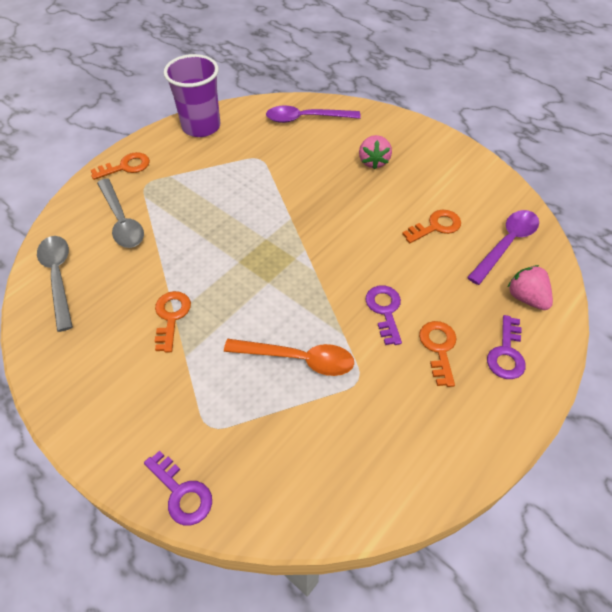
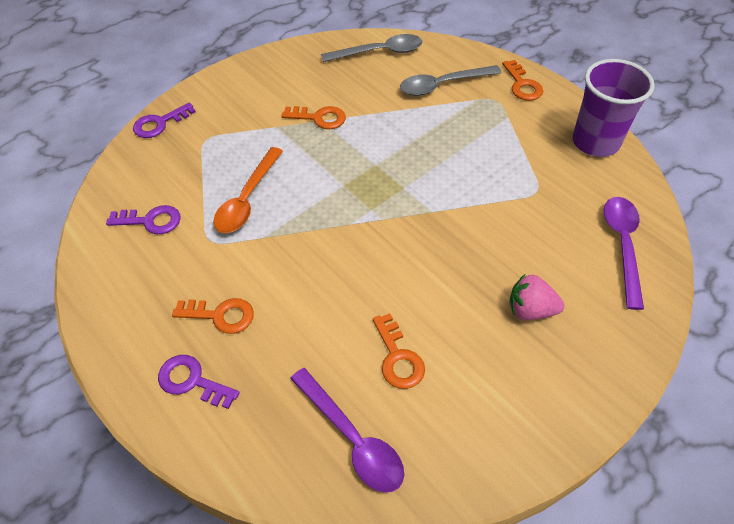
camera: 100 degrees right, 0 degrees up
purple key [365,285,402,345] -> purple key moved to [106,205,181,234]
pink strawberry [507,265,553,310] -> none

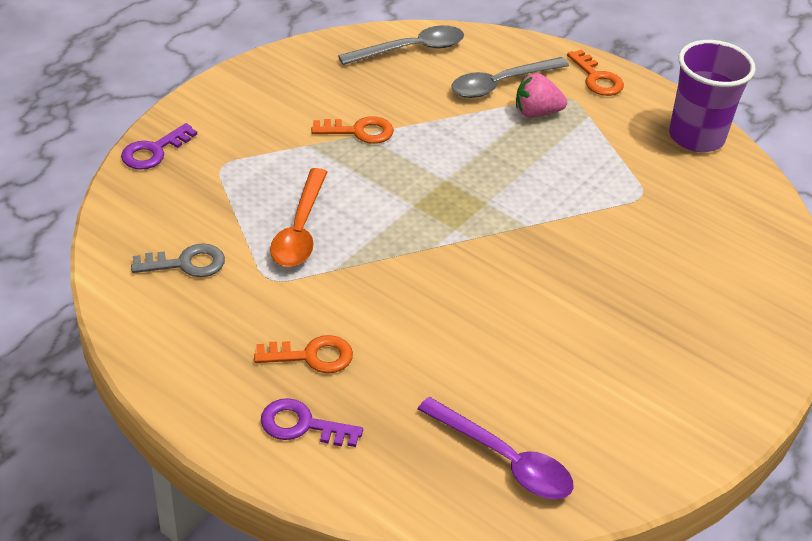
camera: 15 degrees left, 10 degrees down
purple key [106,205,181,234] -> grey key [131,243,225,277]
orange key [373,313,425,389] -> none
pink strawberry [509,274,564,320] -> pink strawberry moved to [516,73,567,117]
purple spoon [604,197,644,310] -> none

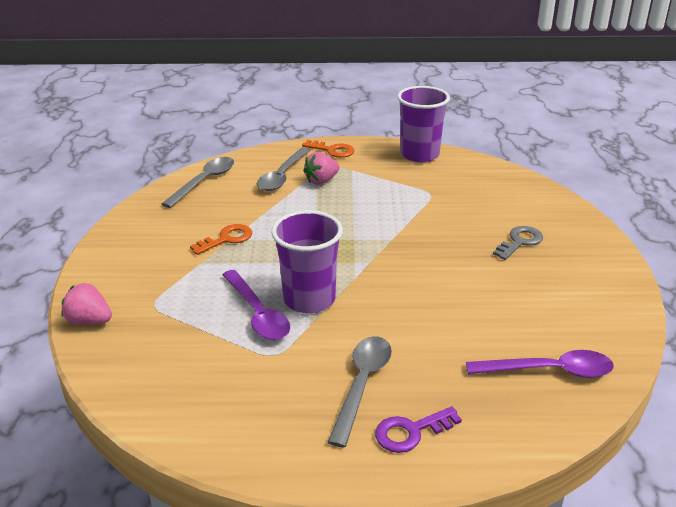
camera: 35 degrees left, 10 degrees down
purple key [121,123,197,170] -> pink strawberry [62,283,112,325]
grey key [131,243,225,277] -> grey key moved to [493,226,543,260]
orange key [254,335,353,373] -> grey spoon [328,336,392,448]
orange spoon [270,168,327,267] -> purple spoon [223,270,290,340]
none -> purple cup [271,210,343,313]

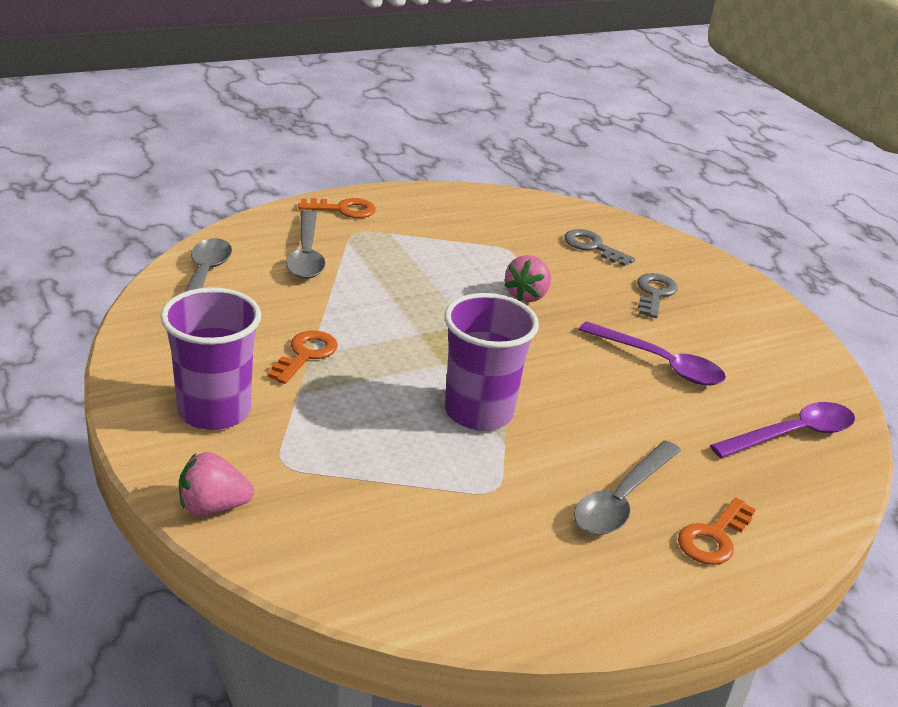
camera: 30 degrees left, 0 degrees up
purple spoon [223,270,290,340] -> purple spoon moved to [579,321,726,385]
pink strawberry [303,152,340,185] -> pink strawberry moved to [504,255,551,302]
grey spoon [328,336,392,448] -> grey spoon turned 135 degrees counterclockwise [574,440,681,535]
purple key [375,406,462,453] -> orange key [678,497,756,565]
purple cup [397,86,450,163] -> purple cup moved to [160,287,261,430]
none -> grey key [564,229,635,267]

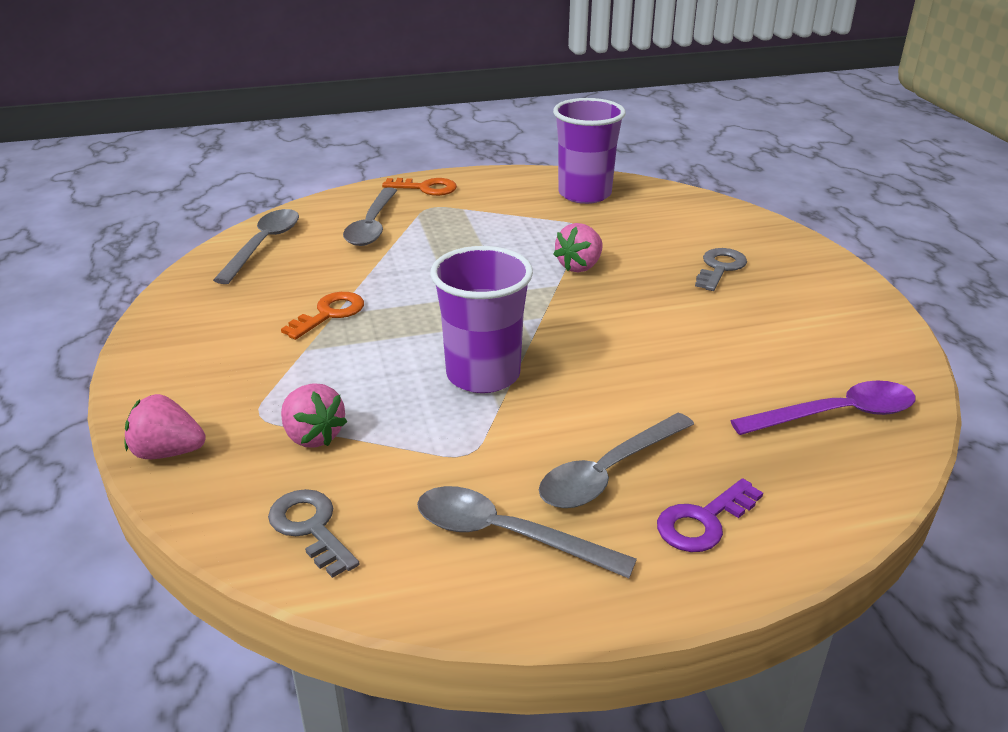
camera: 15 degrees right, 0 degrees up
purple cup [160,287,261,430] -> purple cup moved to [553,98,626,204]
grey key [564,229,635,267] -> grey key moved to [268,489,360,578]
purple spoon [579,321,726,385] -> none
orange key [678,497,756,565] -> purple key [657,478,763,552]
none -> pink strawberry [281,383,347,448]
none -> grey spoon [417,486,637,578]

